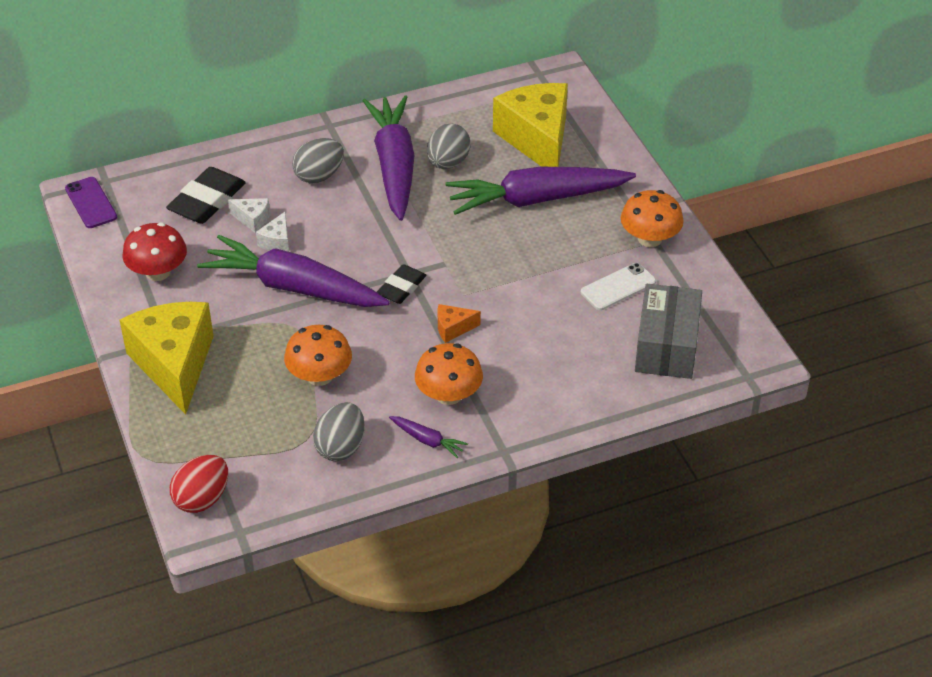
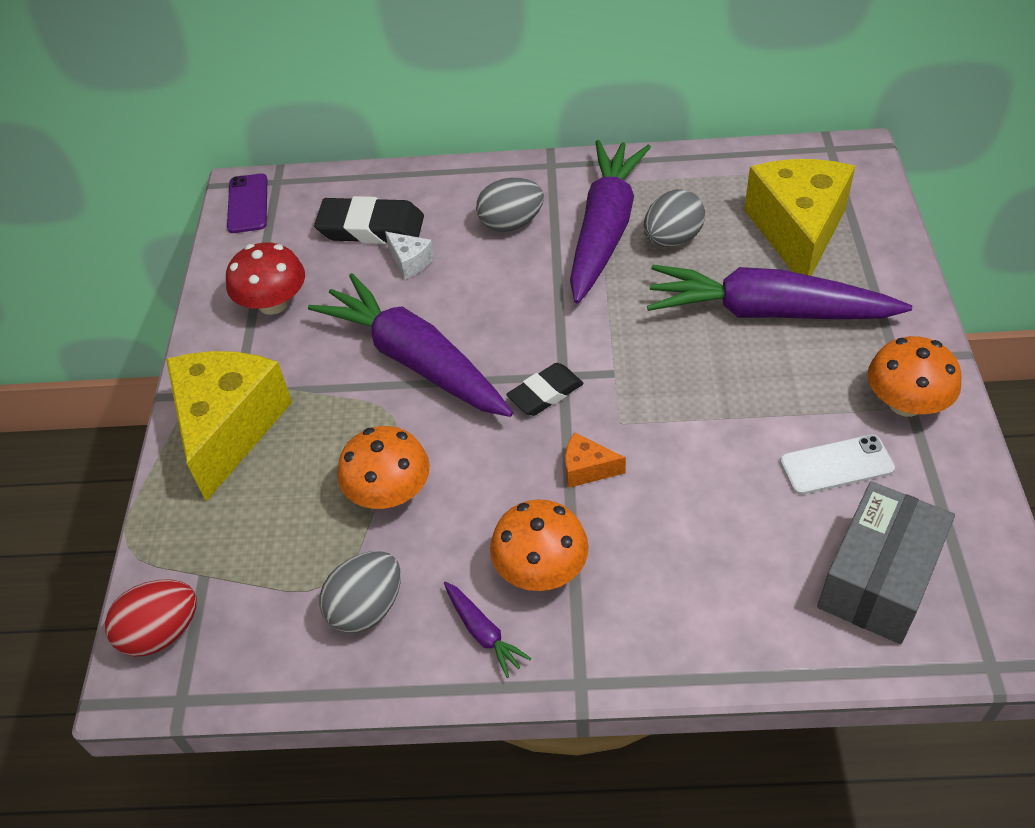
camera: 25 degrees right, 5 degrees up
black eraser [166,167,246,224] -> black eraser turned 45 degrees clockwise [314,196,424,244]
white cheese [256,212,289,252] -> none

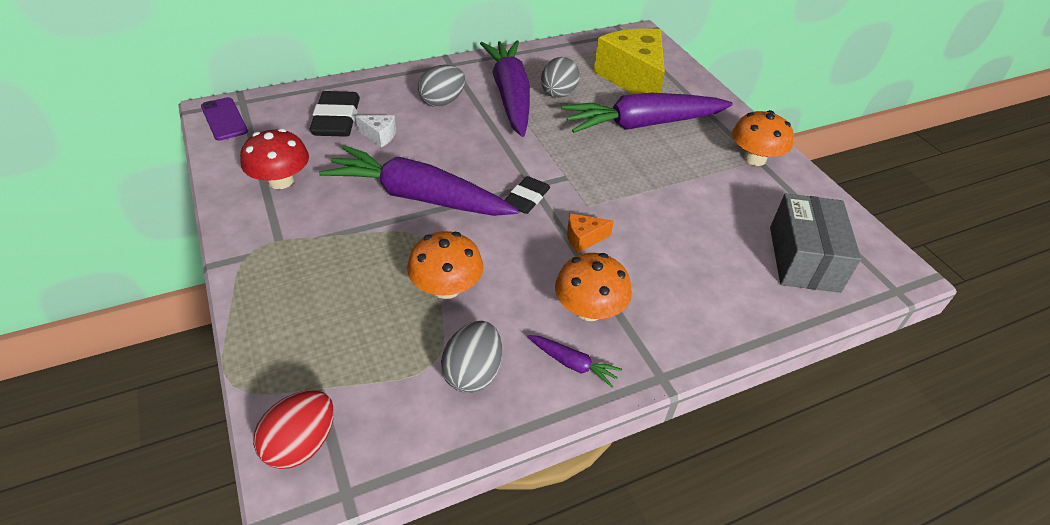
camera: 30 degrees left, 5 degrees down
yellow cheese [166,351,292,502] -> none
black eraser [314,196,424,244] -> black eraser turned 75 degrees counterclockwise [309,91,360,137]
white phone [780,434,895,495] -> none

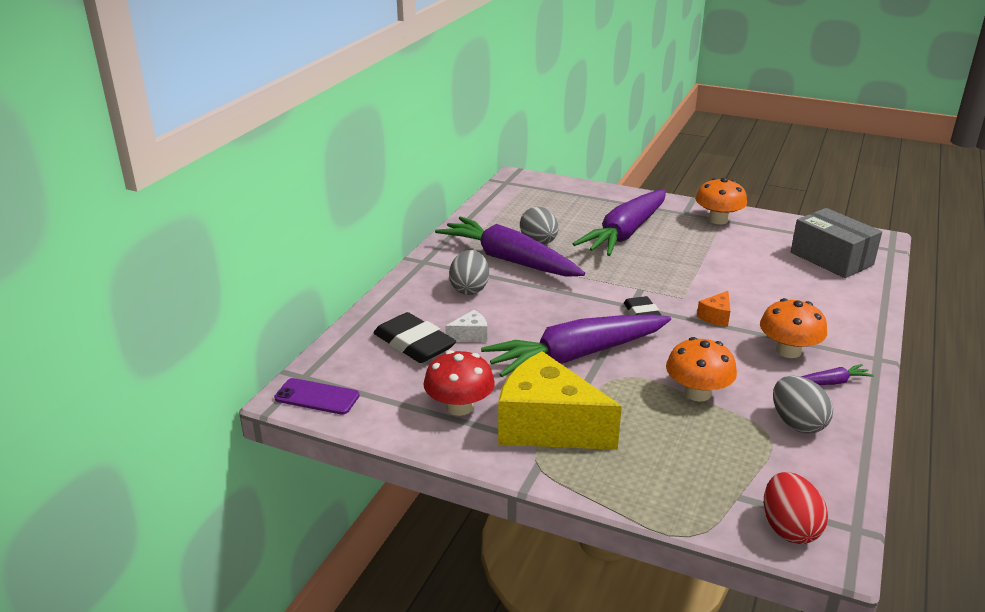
camera: 40 degrees left, 15 degrees down
yellow cheese [594,28,665,94] -> yellow cheese moved to [498,351,622,450]

